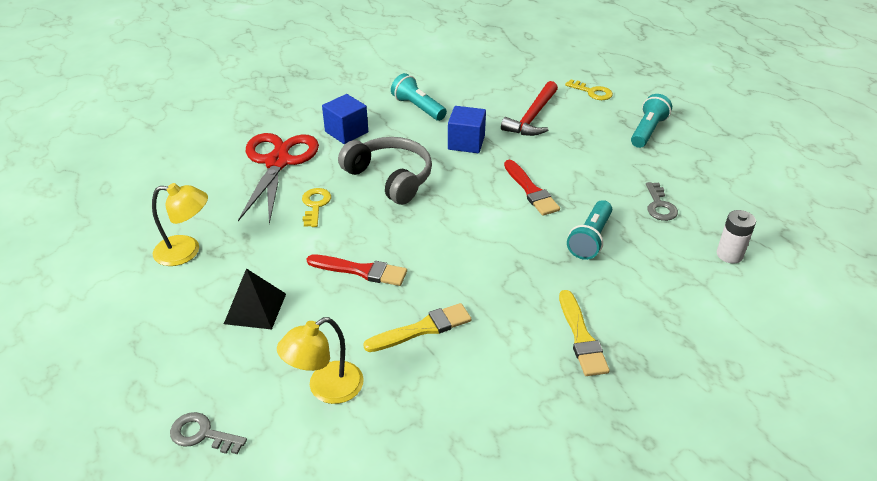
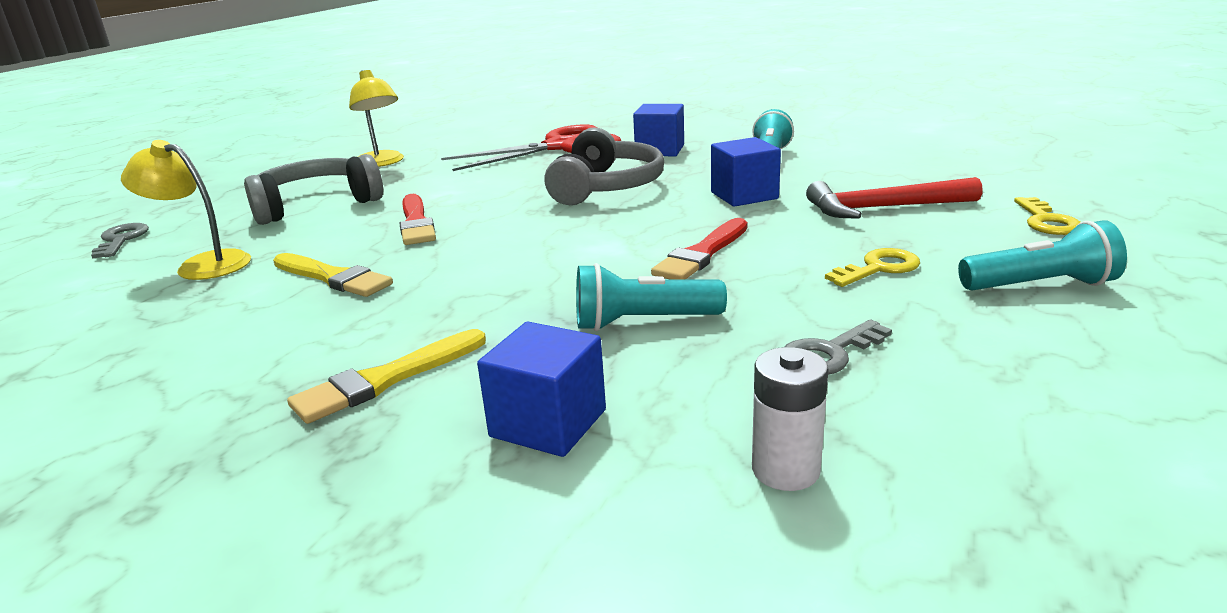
camera: 60 degrees right, 15 degrees down
black pyramid [224,268,286,330] -> grey headphones [244,154,383,225]
yellow key [302,188,331,227] -> yellow key moved to [825,248,920,287]
none -> blue cube [477,322,606,457]

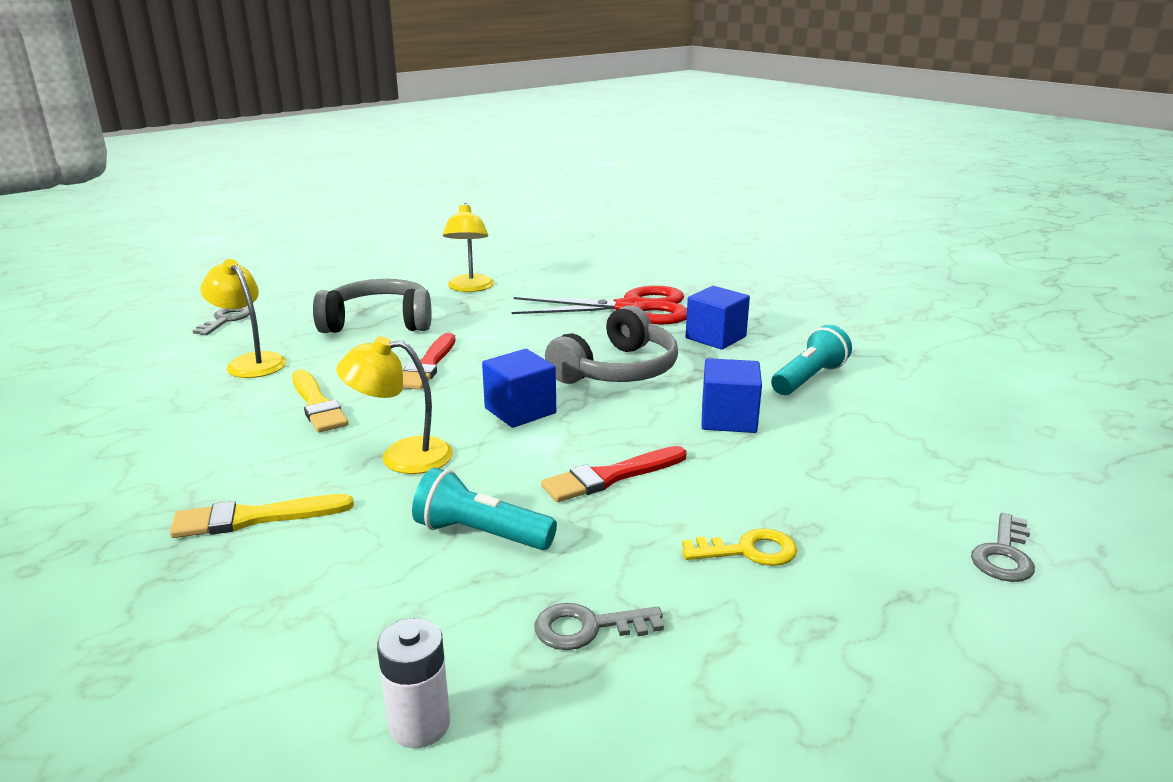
camera: 25 degrees right, 0 degrees up
blue cube [477,322,606,457] -> blue cube moved to [482,349,556,428]
red hammer [806,177,982,219] -> none
turquoise flashlight [958,220,1127,290] -> none
yellow key [1014,197,1080,235] -> grey key [971,513,1035,582]
none -> yellow lamp [336,336,453,474]

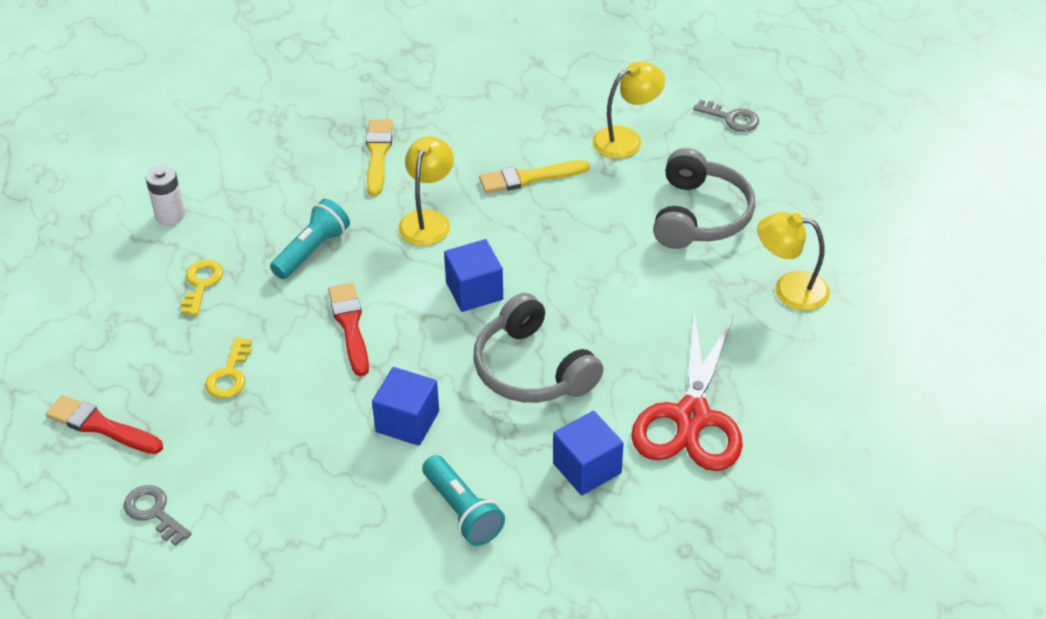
camera: 105 degrees right, 20 degrees up
red brush [403,333,455,390] -> red brush moved to [46,395,163,454]
grey key [534,603,664,650] -> yellow key [181,260,224,316]

